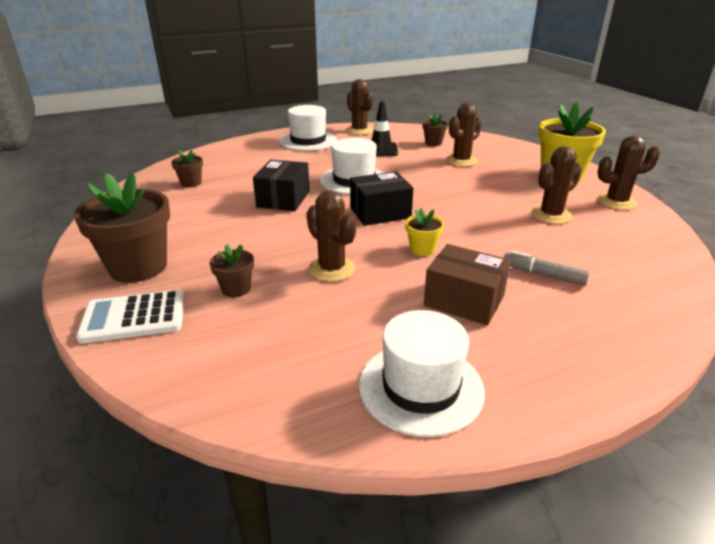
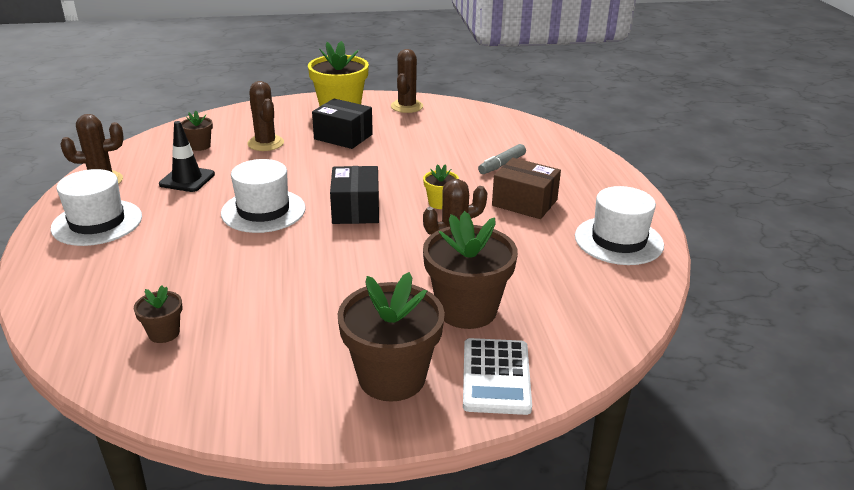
camera: 75 degrees left, 0 degrees up
brown flower pot [210,244,254,297] -> brown flower pot [423,211,518,329], size x2.09
black box [253,160,310,211] -> black box moved to [312,98,373,149]
brown box [424,244,510,325] -> brown box turned 75 degrees clockwise [492,158,561,219]
brown cactus [531,146,582,224] -> none

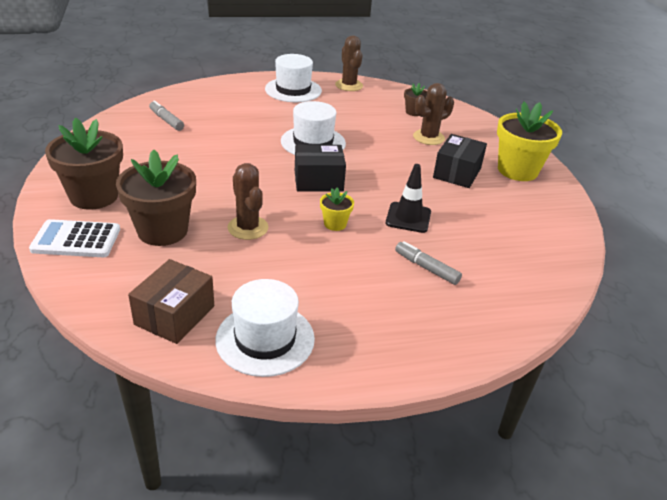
camera: 85 degrees right, 5 degrees up
brown flower pot [134,286,182,343] -> grey marker [149,101,184,131]
black traffic cone [159,121,215,192] -> black traffic cone moved to [386,164,431,233]
brown cactus [391,49,423,113] -> none
brown box [492,158,561,219] -> brown box moved to [128,259,214,344]

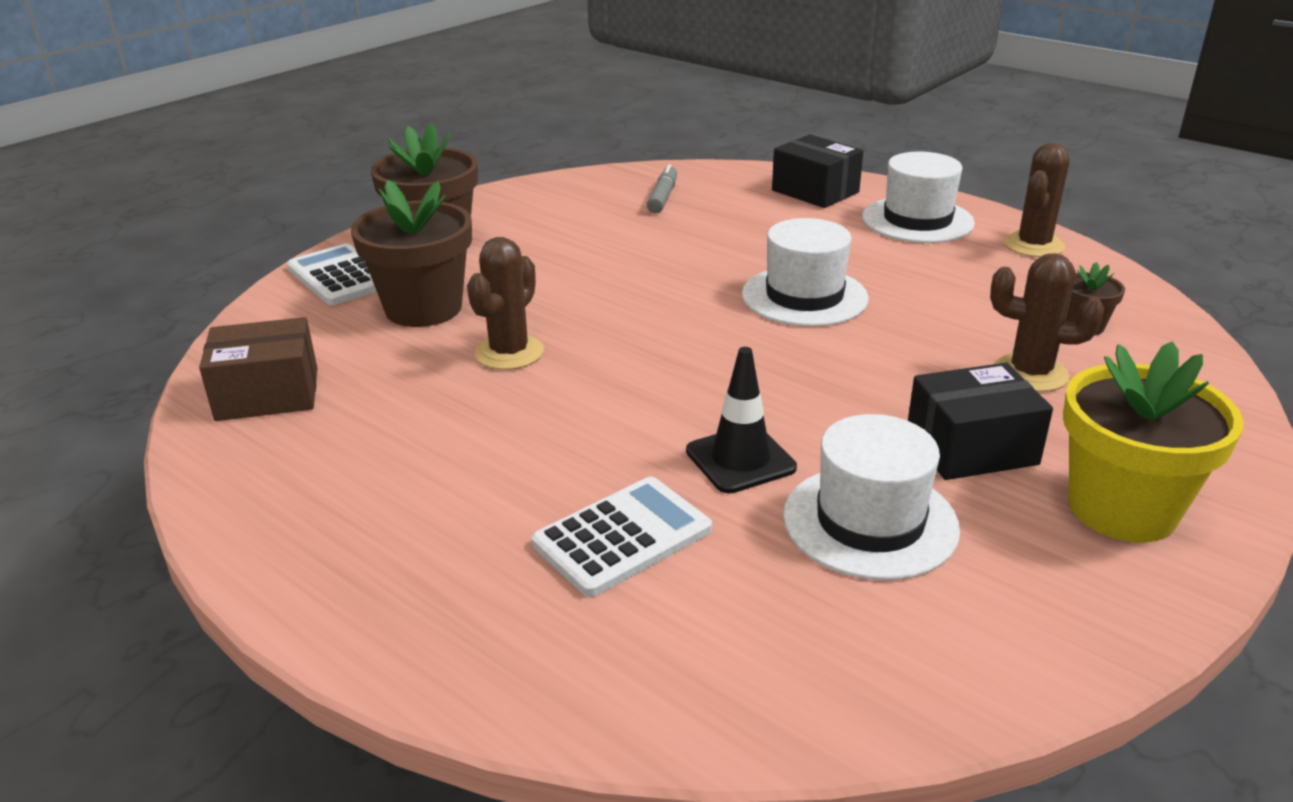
camera: 55 degrees right, 5 degrees down
white hat [215,279,315,377] -> white hat moved to [783,414,960,580]
black box [295,145,346,192] -> black box moved to [772,134,863,208]
yellow flower pot [320,188,354,231] -> none
grey marker [395,241,462,285] -> white calculator [532,477,712,597]

